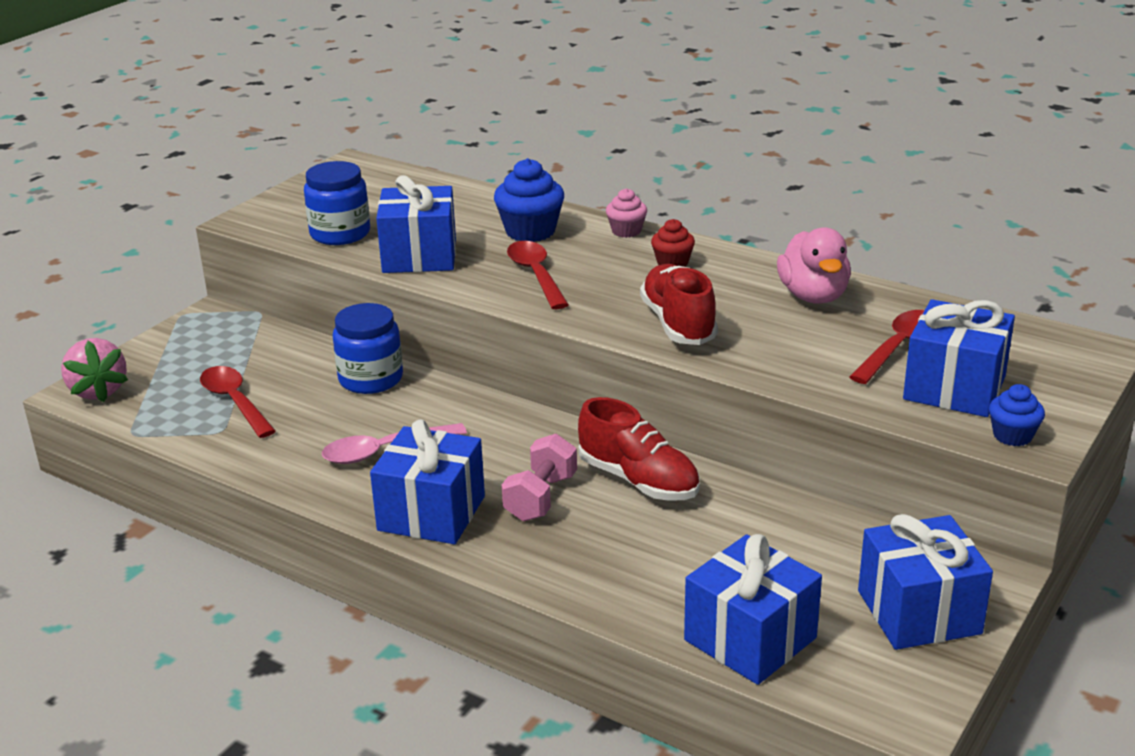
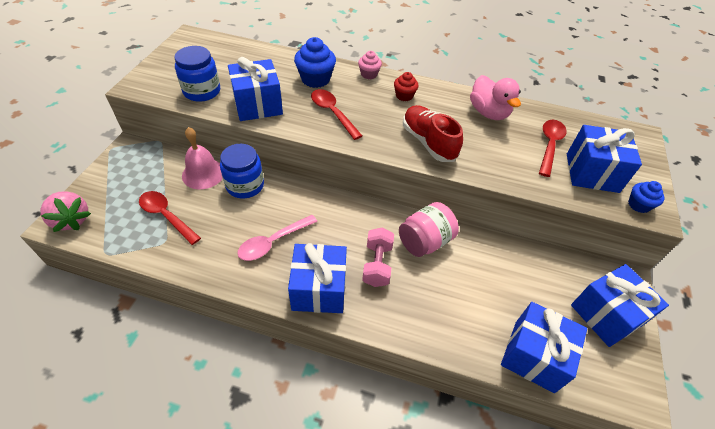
camera: 20 degrees left, 20 degrees up
red shoe [578,397,699,501] -> pink jar [399,202,459,257]
none -> pink bell [182,127,223,189]

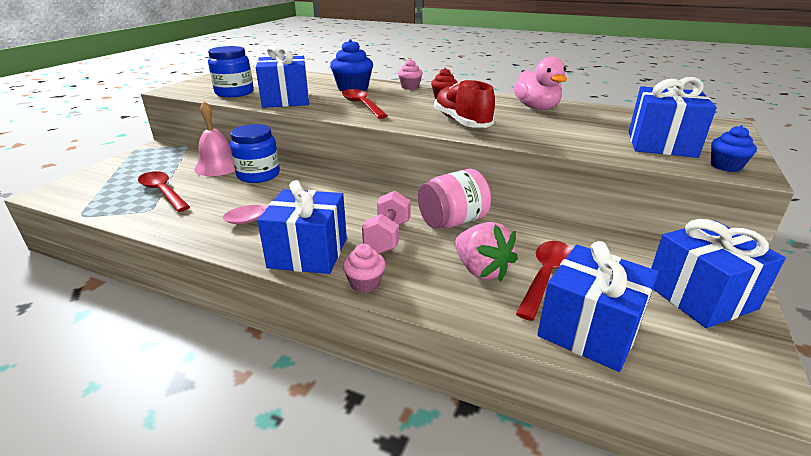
camera: 10 degrees right, 20 degrees down
pink strawberry [40,191,91,232] -> pink strawberry moved to [455,222,518,282]
red spoon [539,120,566,177] -> red spoon moved to [516,241,572,321]
none -> pink cupcake [343,244,386,293]

